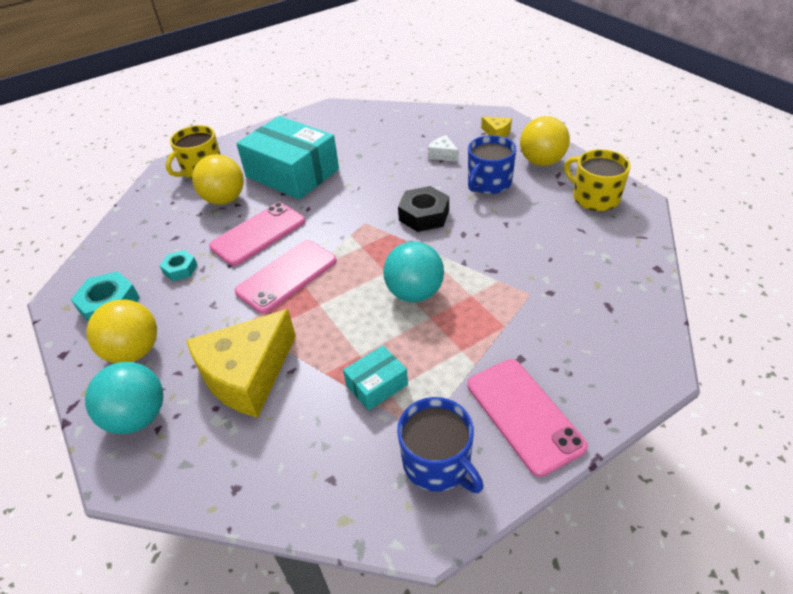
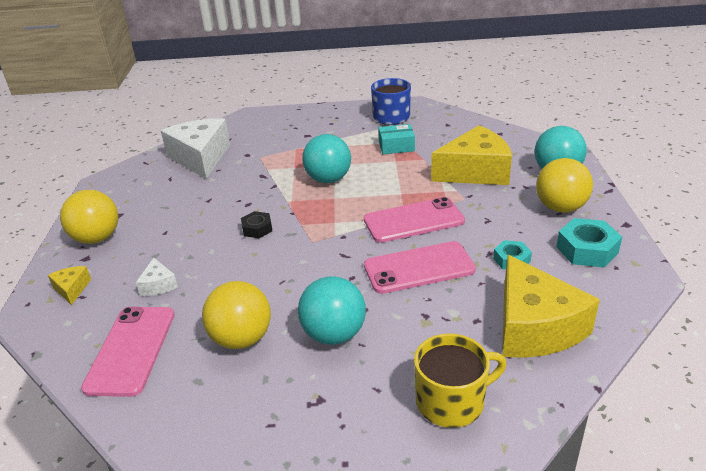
camera: 150 degrees left, 10 degrees down
yellow ball [192,154,244,205] -> yellow ball moved to [202,281,271,349]
turquoise box [236,116,339,199] -> turquoise ball [298,276,366,345]
black nut [398,186,449,232] -> black nut [241,211,272,238], size x0.61
pink phone [467,359,588,477] -> pink phone moved to [81,307,175,397]
blue mug [468,135,516,194] -> none
yellow mug [564,149,631,211] -> none
none -> white cheese [161,118,230,179]
none -> yellow cheese [502,255,600,358]

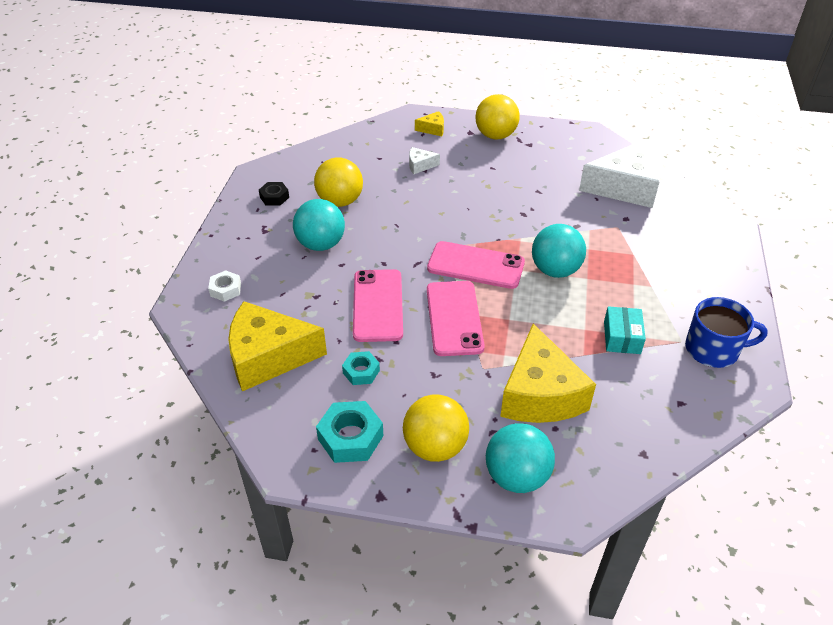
camera: 100 degrees right, 10 degrees up
pink phone [81,307,175,397] -> pink phone moved to [427,241,525,289]
black nut [241,211,272,238] -> black nut moved to [259,182,289,206]
yellow mug [414,334,507,428] -> white nut [208,270,241,302]

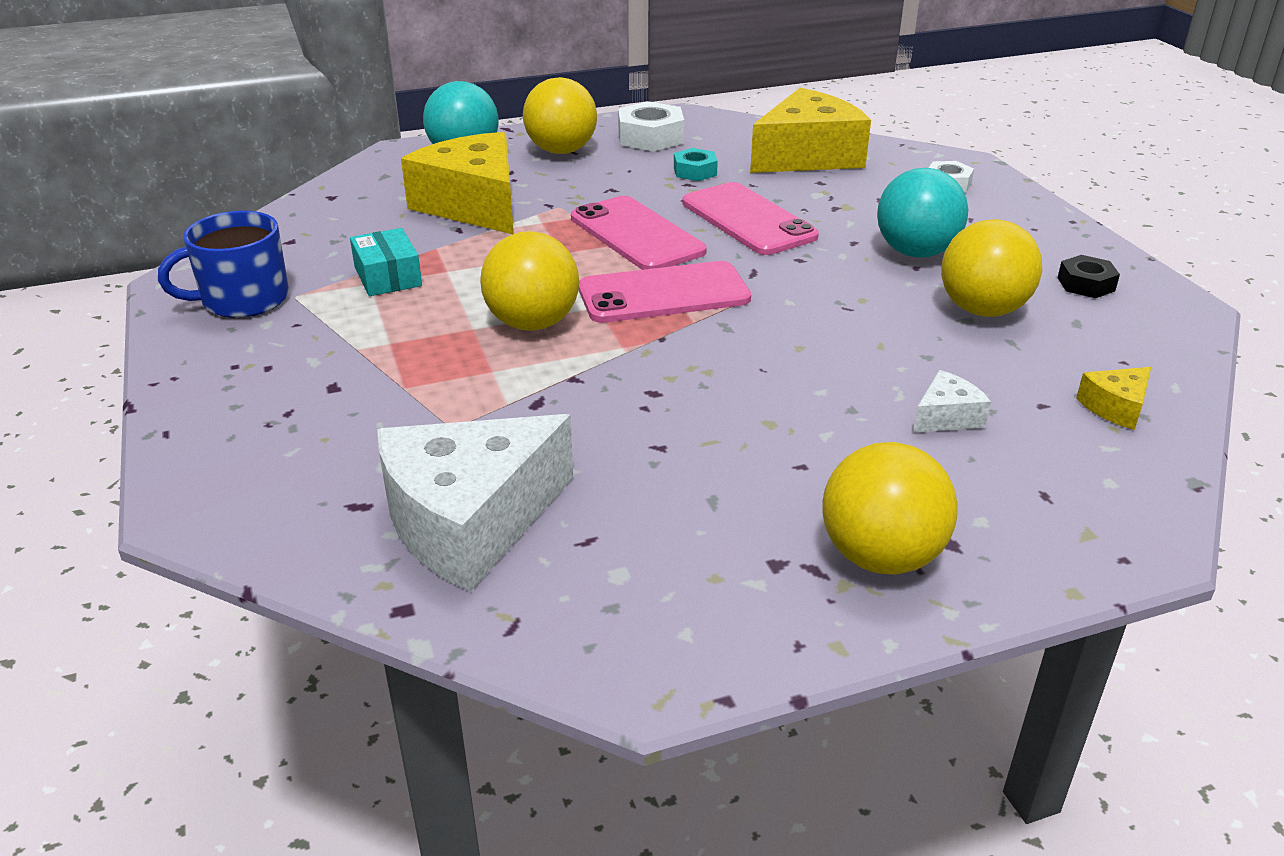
camera: 150 degrees right, 10 degrees down
turquoise nut [316,401,383,463] -> white nut [618,101,684,152]
yellow cheese [415,111,444,136] -> yellow cheese moved to [1076,367,1151,430]
turquoise ball [532,224,586,278] -> yellow ball [480,231,579,331]

